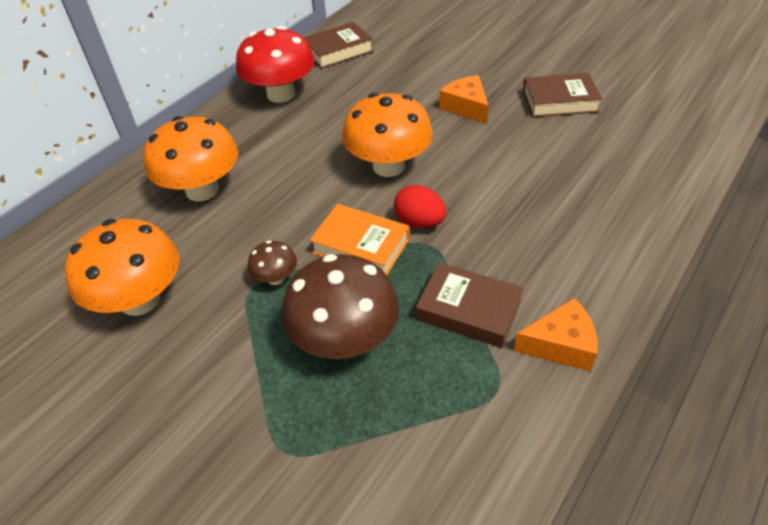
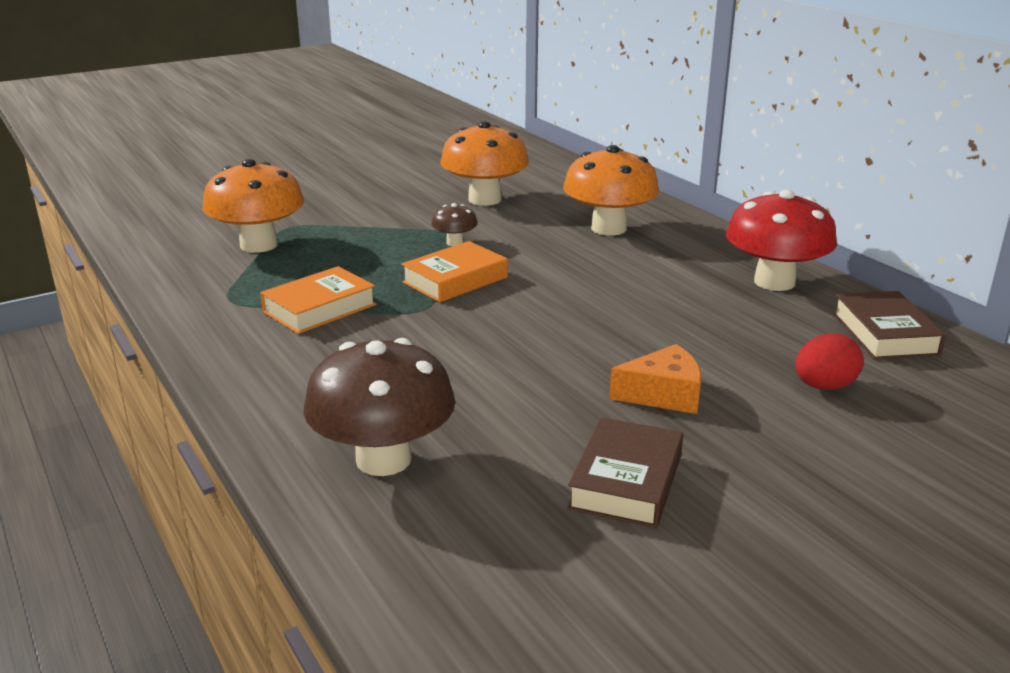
camera: 110 degrees right, 20 degrees down
brown mushroom [282,254,399,359] -> brown mushroom moved to [303,338,455,476]
orange mushroom [342,93,433,177] -> orange mushroom moved to [202,159,304,253]
red egg [394,185,446,228] -> red egg moved to [795,333,864,390]
brown book [416,262,523,348] -> orange book [260,266,376,334]
orange cheese [514,298,598,371] -> none

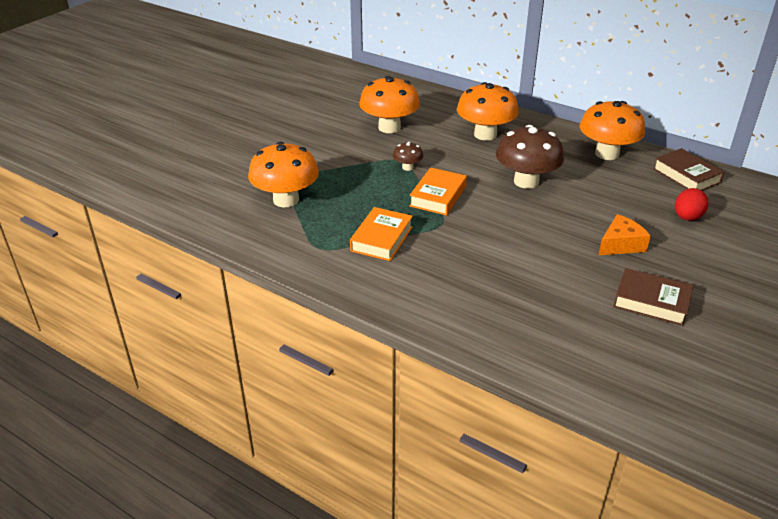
camera: 25 degrees left, 10 degrees up
brown mushroom [303,338,455,476] -> brown mushroom moved to [496,125,564,189]
brown book [567,417,683,528] -> brown book turned 60 degrees counterclockwise [613,268,693,326]
red mushroom [726,190,837,291] -> orange mushroom [580,101,645,160]

